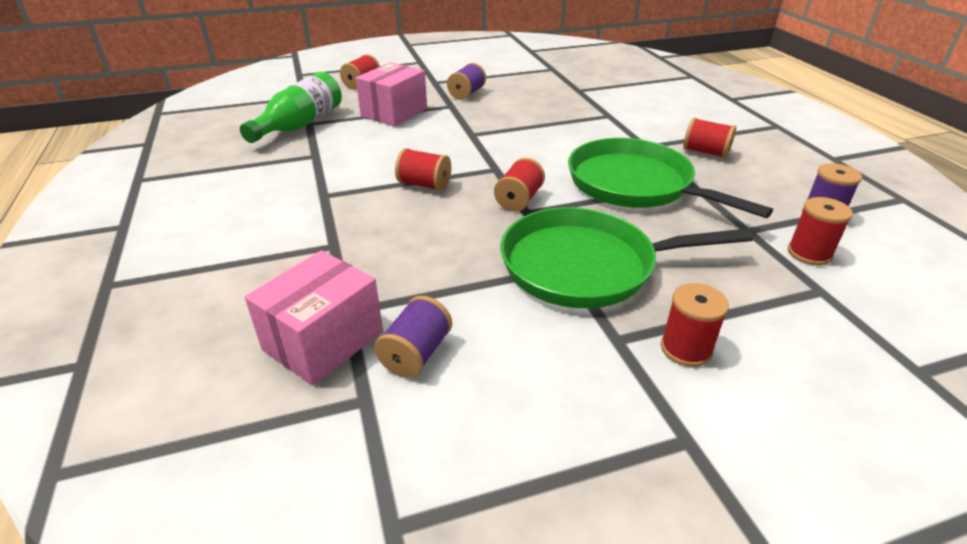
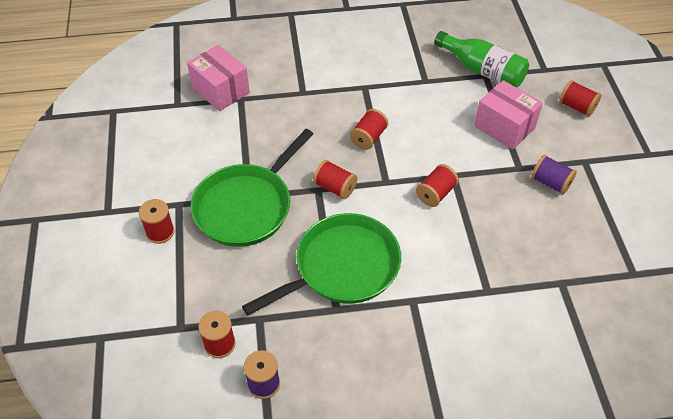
camera: 100 degrees right, 15 degrees up
purple spool [374,296,452,378] -> none
green pan [501,207,753,308] -> green pan turned 150 degrees counterclockwise [191,129,313,247]
red spool [683,117,736,158] -> red spool moved to [416,164,459,207]

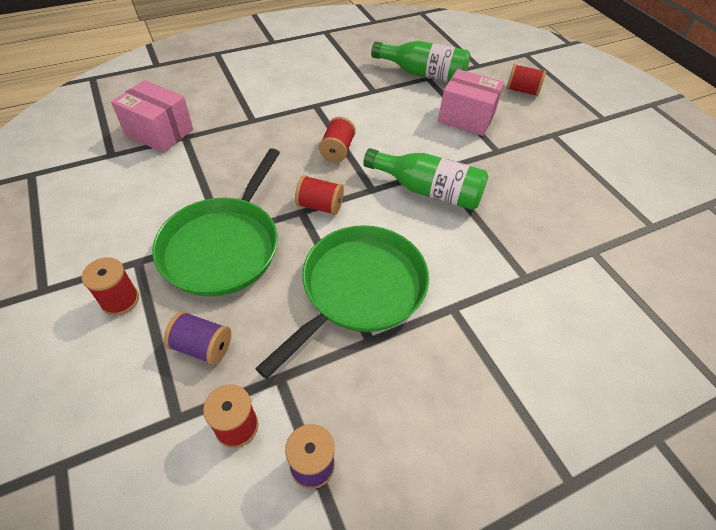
camera: 20 degrees left, 0 degrees up
red spool [416,164,459,207] -> green bottle [363,148,488,210]
purple spool [531,155,577,195] -> purple spool moved to [164,311,231,365]

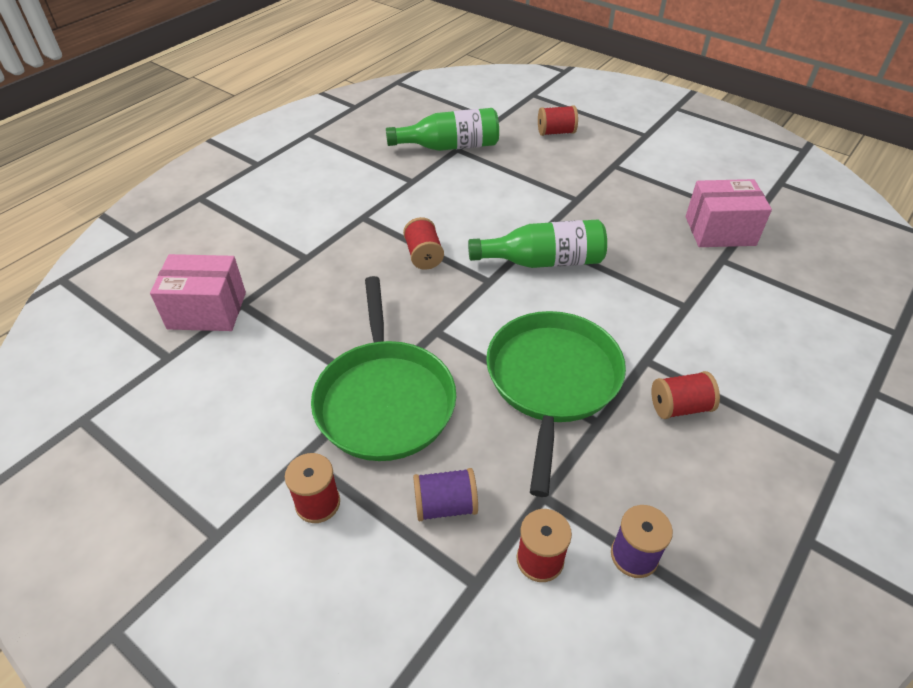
camera: 25 degrees left, 5 degrees down
red spool [295,175,344,215] -> red spool moved to [651,371,720,419]
pink box [438,69,504,136] -> pink box moved to [686,179,772,247]

